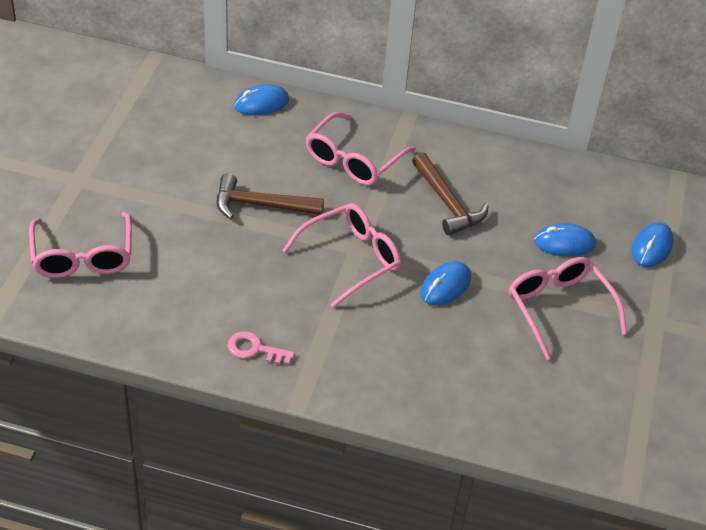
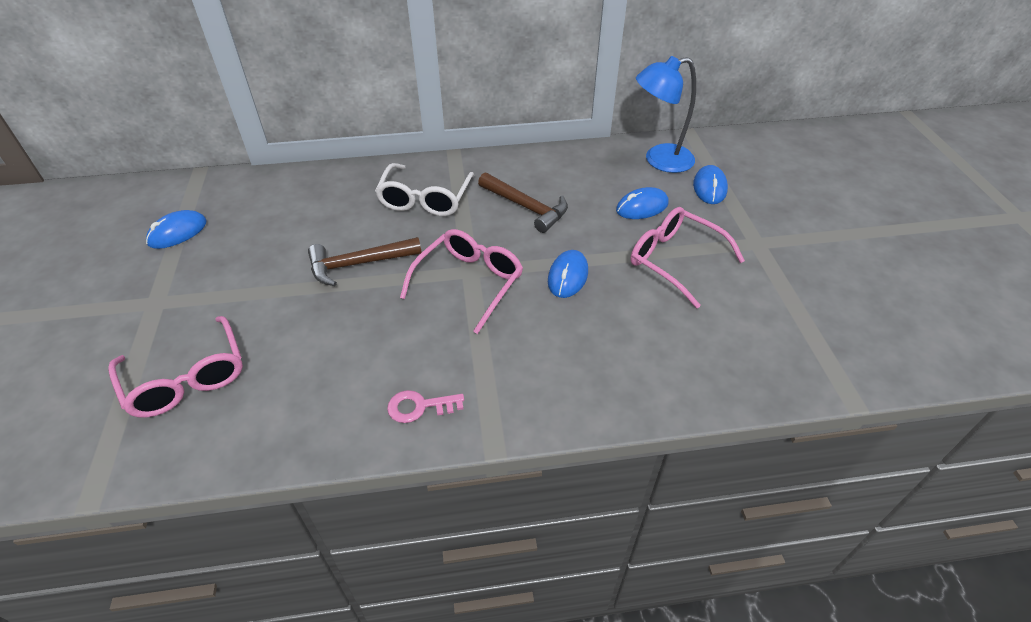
camera: 20 degrees left, 0 degrees up
blue mouse [234,84,289,116] -> blue mouse moved to [146,210,207,249]
pink glasses [306,112,415,186] -> white glasses [375,163,475,216]
none -> blue lamp [636,56,696,173]

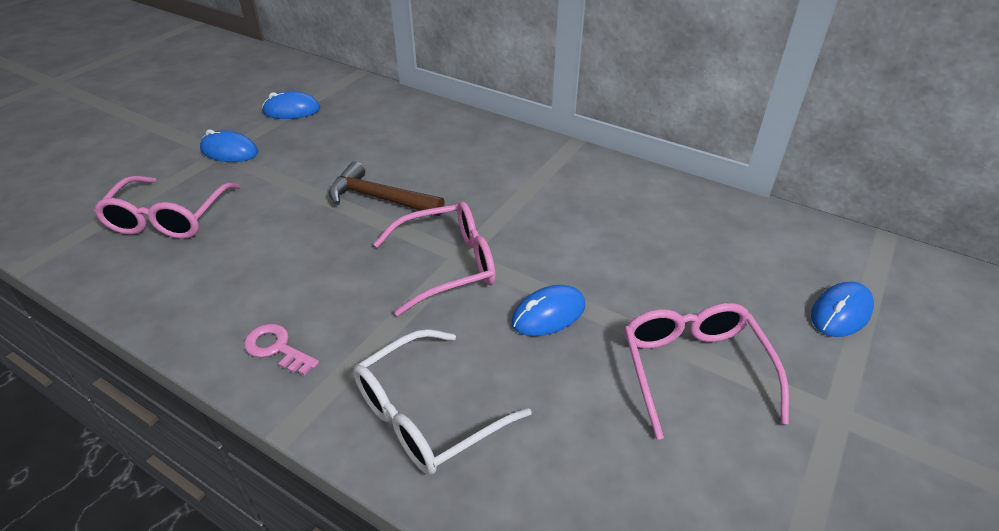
camera: 40 degrees right, 5 degrees down
white glasses [375,163,475,216] -> white glasses moved to [353,329,531,475]
brown hammer [478,172,568,233] -> none
blue mouse [616,187,668,219] -> blue mouse moved to [200,129,258,162]
blue lamp [636,56,696,173] -> none

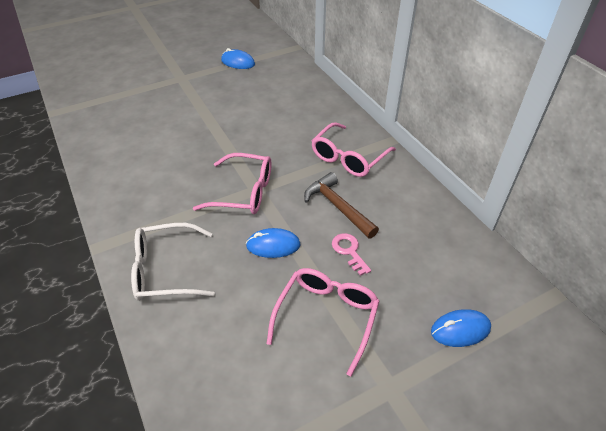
camera: 30 degrees right, 5 degrees up
pink glasses [94,176,240,239] -> pink glasses moved to [312,122,396,177]
blue mouse [200,129,258,162] -> none
pink key [244,323,319,376] -> pink key moved to [332,233,371,276]
brown hammer [329,162,445,216] -> brown hammer moved to [304,172,379,239]

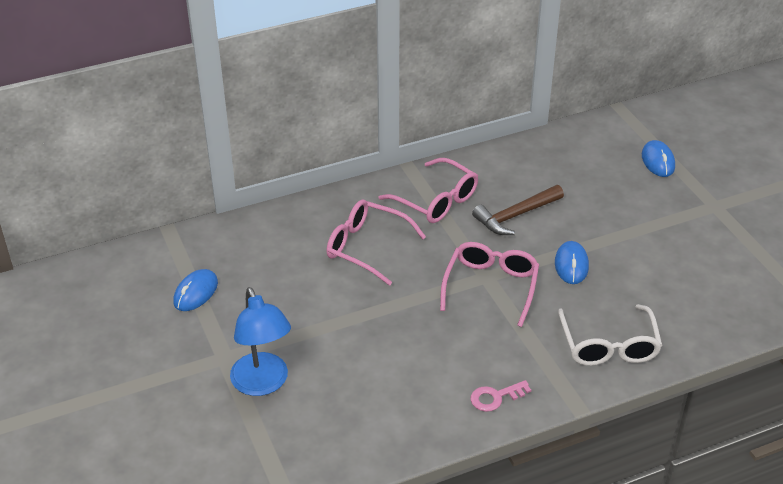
camera: 85 degrees left, 5 degrees down
pink glasses [266,268,379,376] -> pink glasses moved to [326,200,426,286]
pink key [332,233,371,276] -> pink key moved to [470,380,531,412]
none -> blue lamp [230,287,291,396]

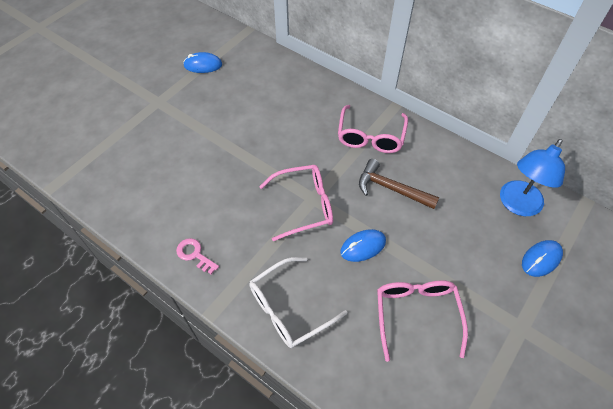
camera: 60 degrees right, 15 degrees up
blue lamp [230,287,291,396] -> blue lamp moved to [500,139,565,216]
pink glasses [326,200,426,286] -> pink glasses moved to [377,281,468,362]

